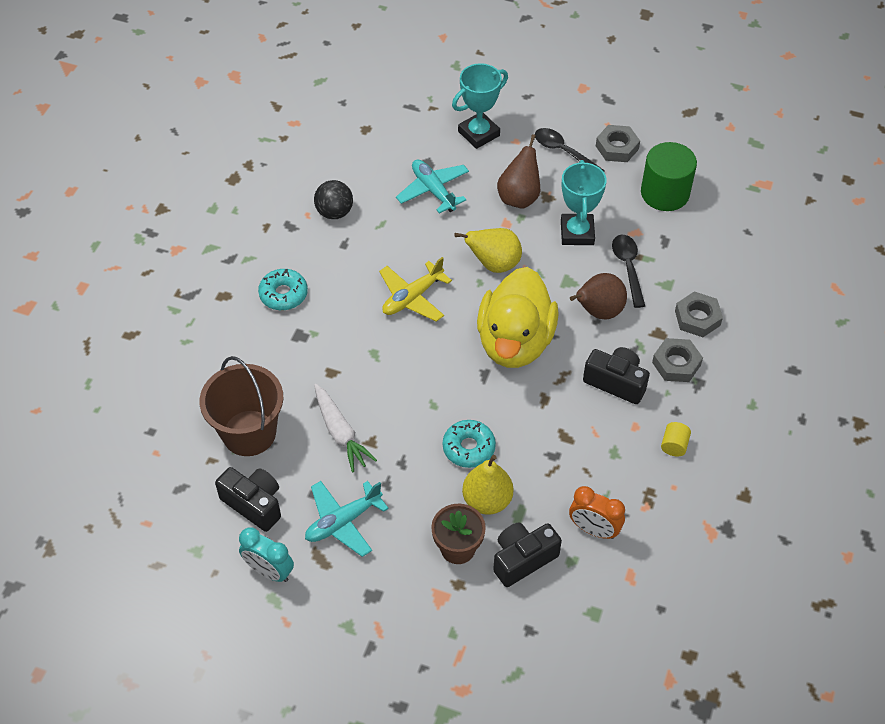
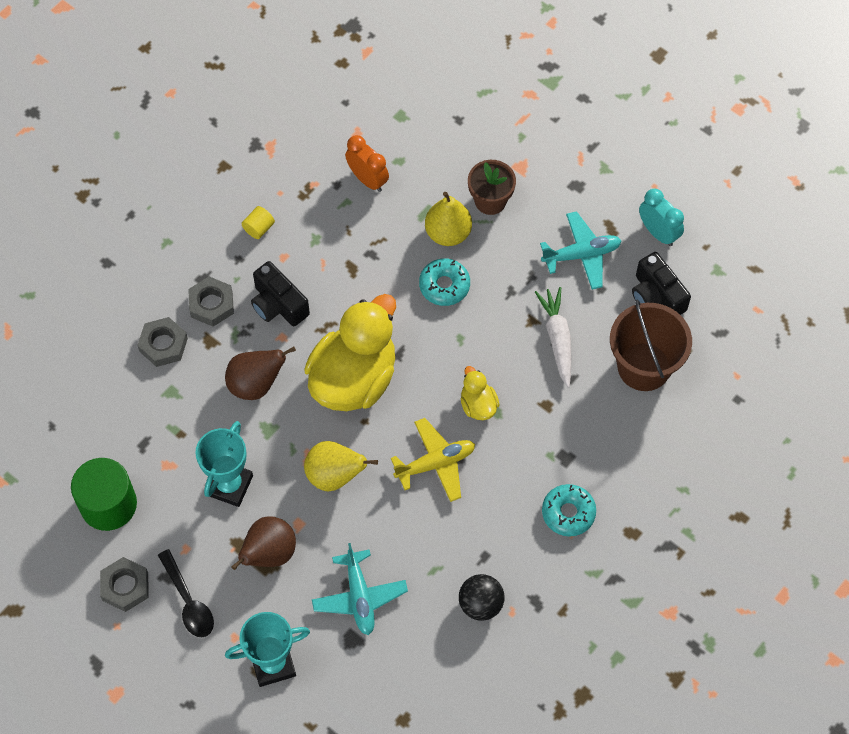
camera: 160 degrees left, 10 degrees up
black camera [493,523,562,587] -> none
black spoon [612,235,645,308] -> none
none -> yellow duck [461,366,499,420]

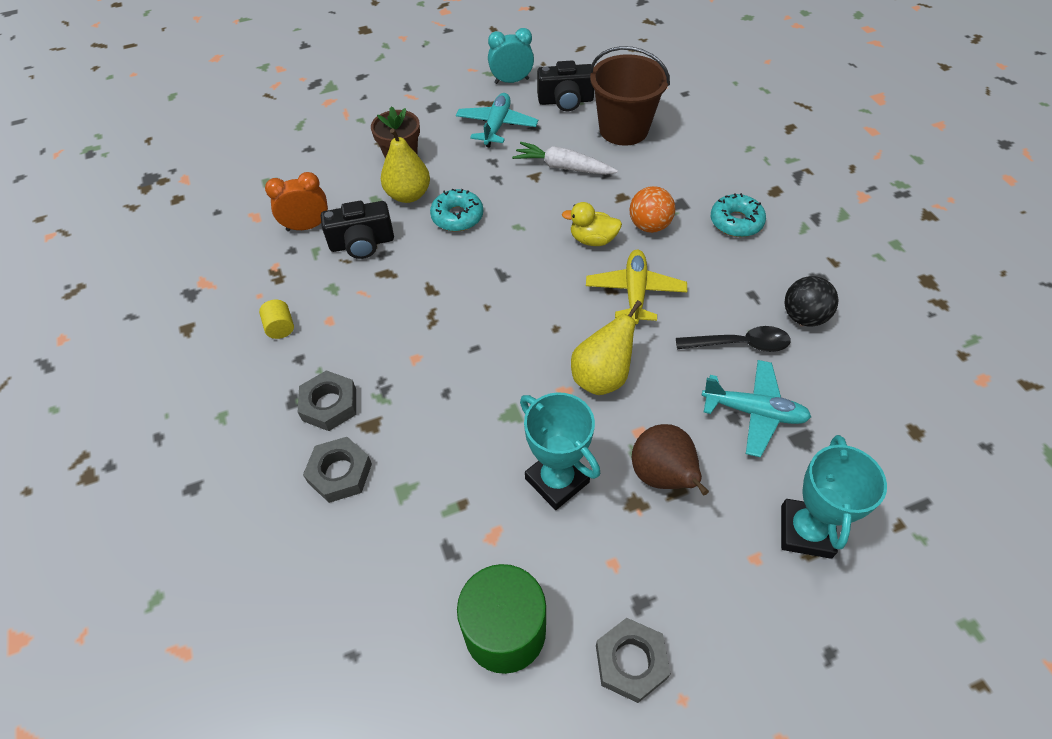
camera: 60 degrees left, 10 degrees down
black spoon [158,549,214,637] -> black spoon moved to [676,326,791,352]
brown pear [225,346,296,400] -> none
black camera [251,261,310,326] -> black camera moved to [321,201,394,259]
yellow duck [304,294,396,411] -> none
none -> orange ball [630,186,675,233]

